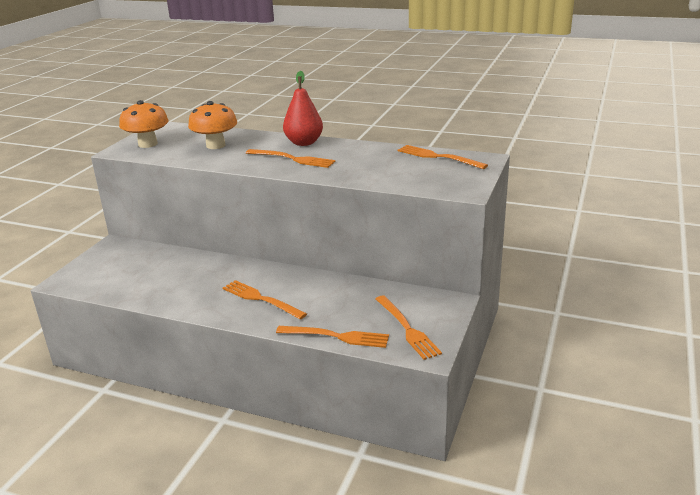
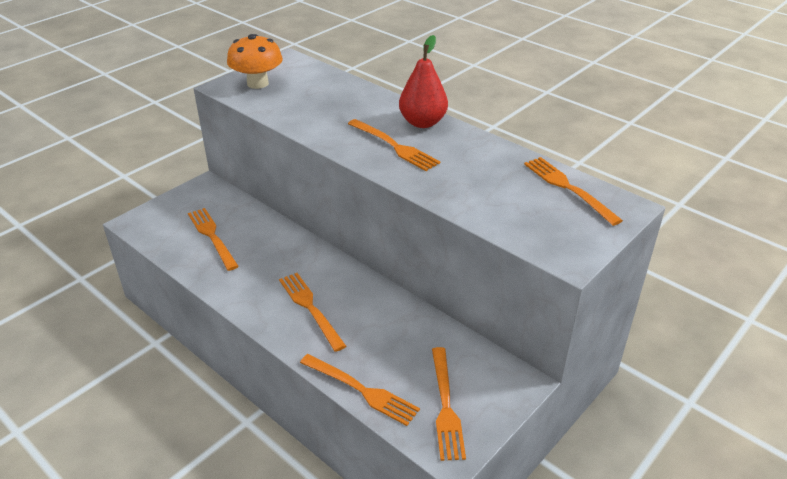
camera: 20 degrees right, 10 degrees up
orange mushroom [188,101,237,149] -> none
none -> orange fork [188,208,239,271]

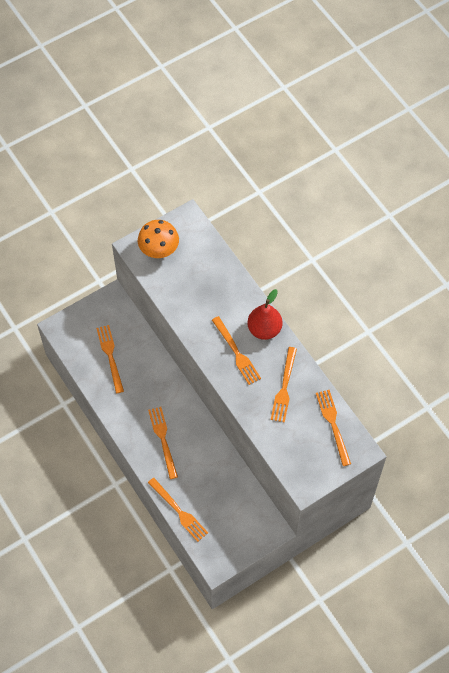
camera: 15 degrees right, 25 degrees up
orange fork [432,347,466,461] -> orange fork moved to [271,347,297,423]

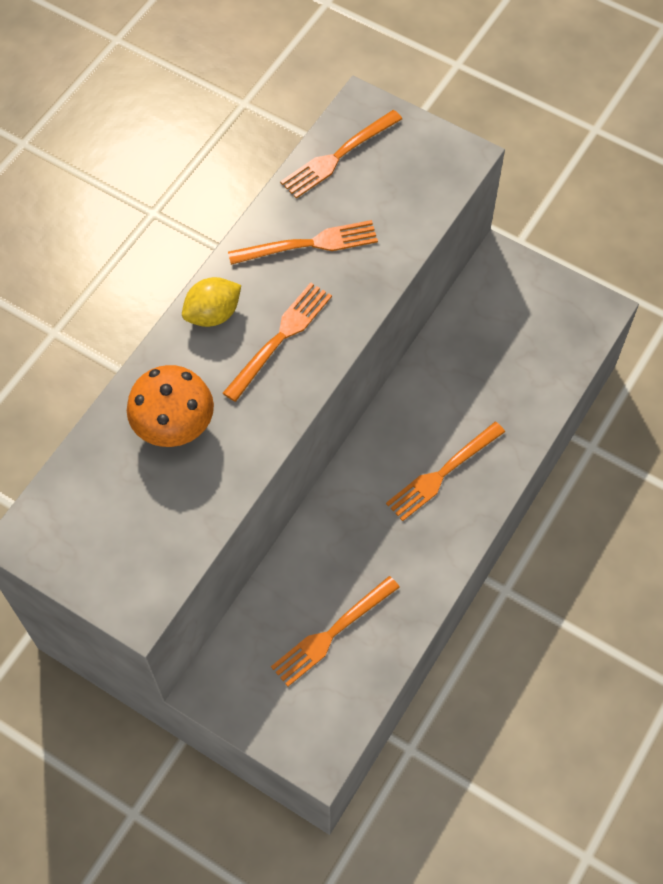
camera: 115 degrees left, 0 degrees up
orange mushroom [138,220,179,258] -> orange mushroom moved to [127,365,214,447]
orange fork [148,478,208,542] -> none
red pear [248,289,282,340] -> yellow lemon [182,277,241,327]

